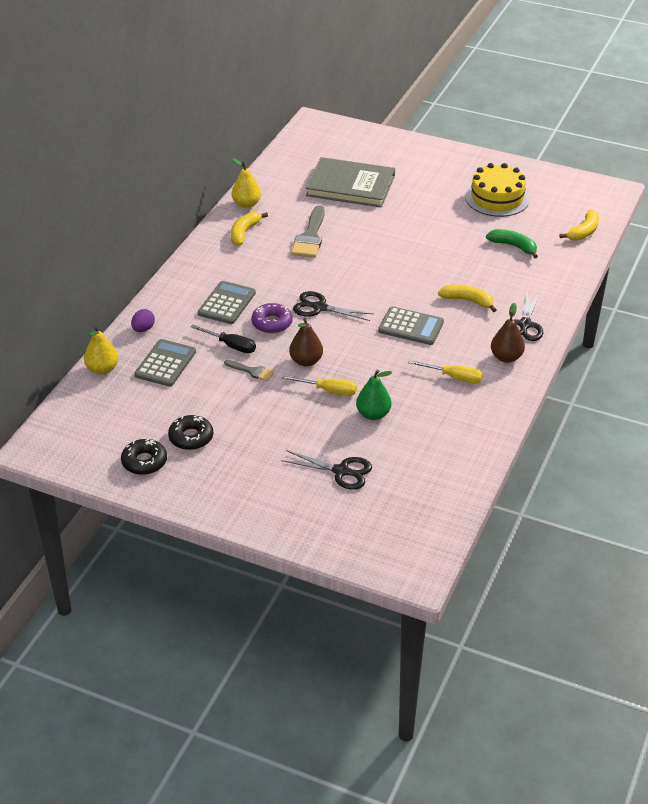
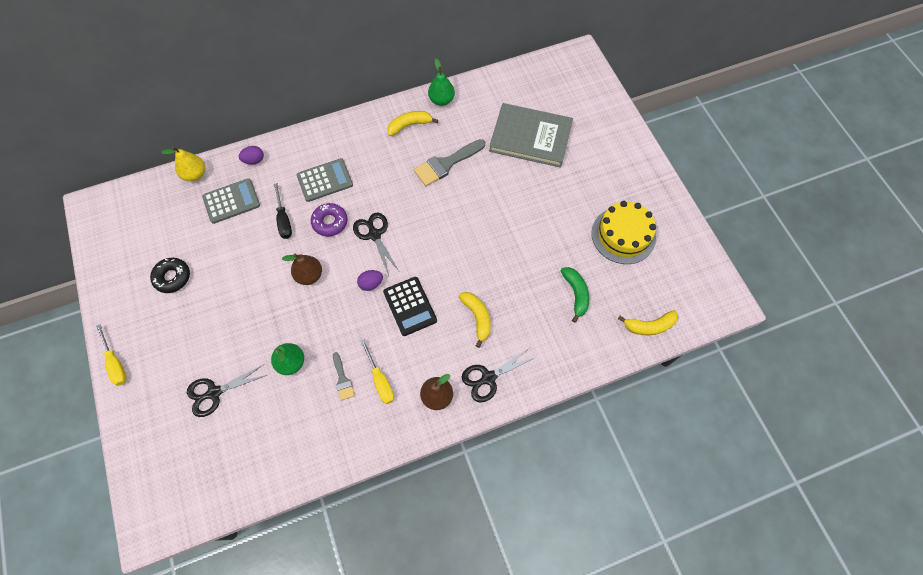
camera: 45 degrees right, 25 degrees up
black donut [121,439,167,475] -> none
grey brush [224,360,274,381] -> grey brush moved to [333,352,355,401]
yellow pear [232,158,261,208] -> green pear [428,58,455,106]
black scissors [281,450,372,490] -> black scissors turned 90 degrees clockwise [187,365,267,417]
yellow screwdriver [282,375,357,396] -> yellow screwdriver moved to [96,324,126,386]
grey book [306,157,395,208] -> grey book turned 45 degrees counterclockwise [489,103,573,168]
grey calculator [378,306,444,345] -> black calculator [383,277,437,336]
none -> purple egg [357,270,383,291]

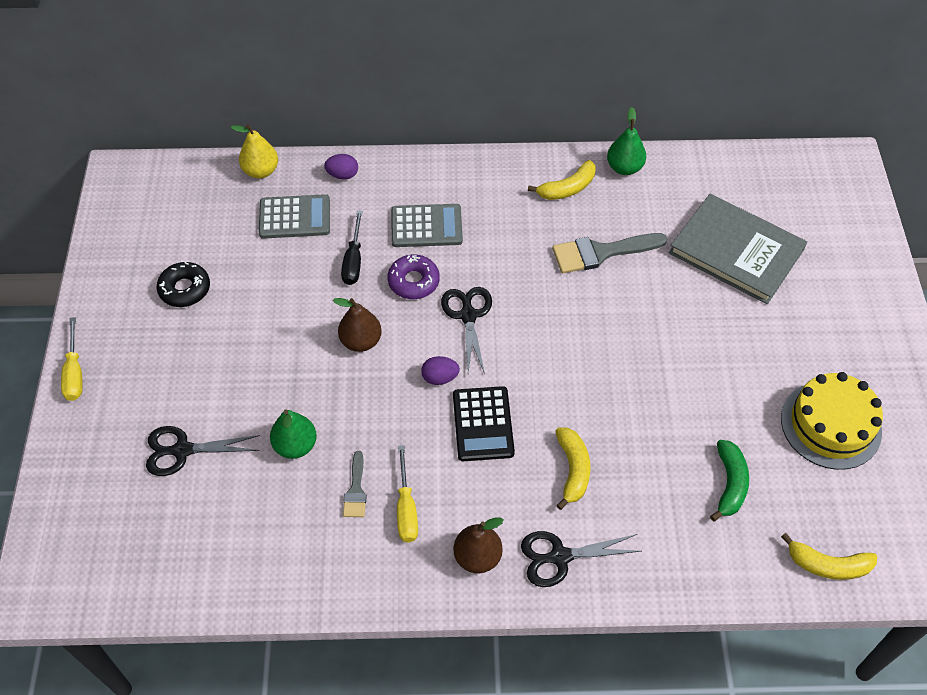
camera: 20 degrees right, 10 degrees down
yellow banana [387,111,438,136] -> yellow banana turned 150 degrees clockwise [528,160,596,200]

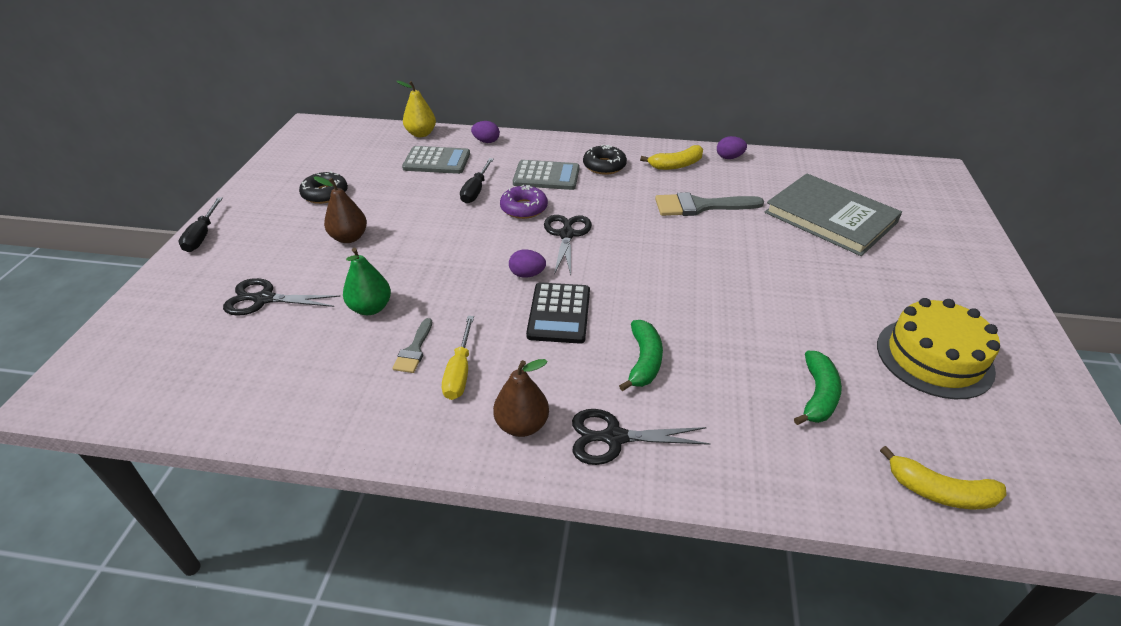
camera: 10 degrees right, 15 degrees down
yellow screwdriver [61,317,82,401] -> black screwdriver [179,197,223,252]
brown pear [333,298,382,352] -> brown pear moved to [314,176,367,243]
yellow banana [555,428,591,510] -> green banana [619,320,663,391]
green pear [607,107,646,175] -> purple egg [717,136,747,159]
none -> black donut [583,145,627,175]

